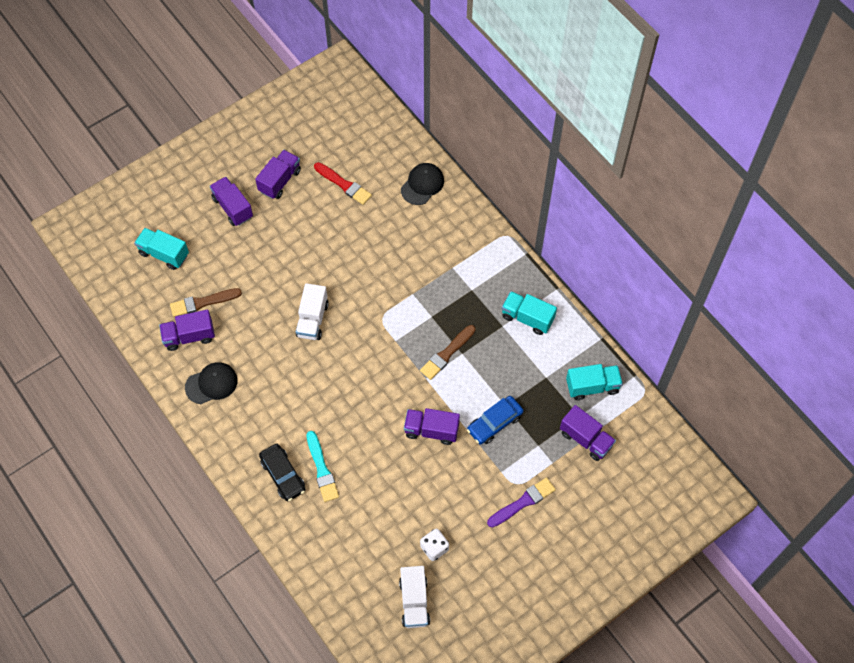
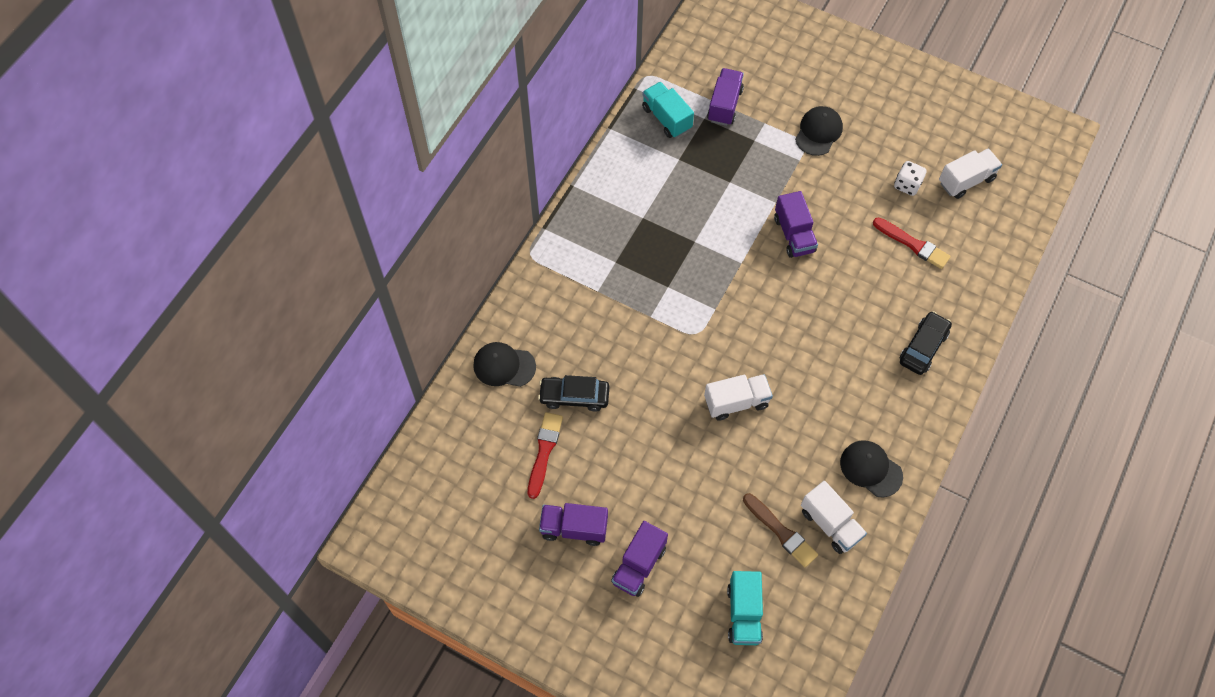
camera: 115 degrees left, 0 degrees up
purple truck [159,310,215,351] -> white truck [801,481,867,554]
turquoise brush [307,431,339,502] -> none
brown brush [420,325,476,380] -> none
blue car [467,396,524,445] -> none
purple brush [487,477,556,528] -> black cap [795,106,843,156]
turquoise truck [502,291,557,335] -> none
none -> black car [538,375,609,412]
none -> red brush [873,217,951,269]

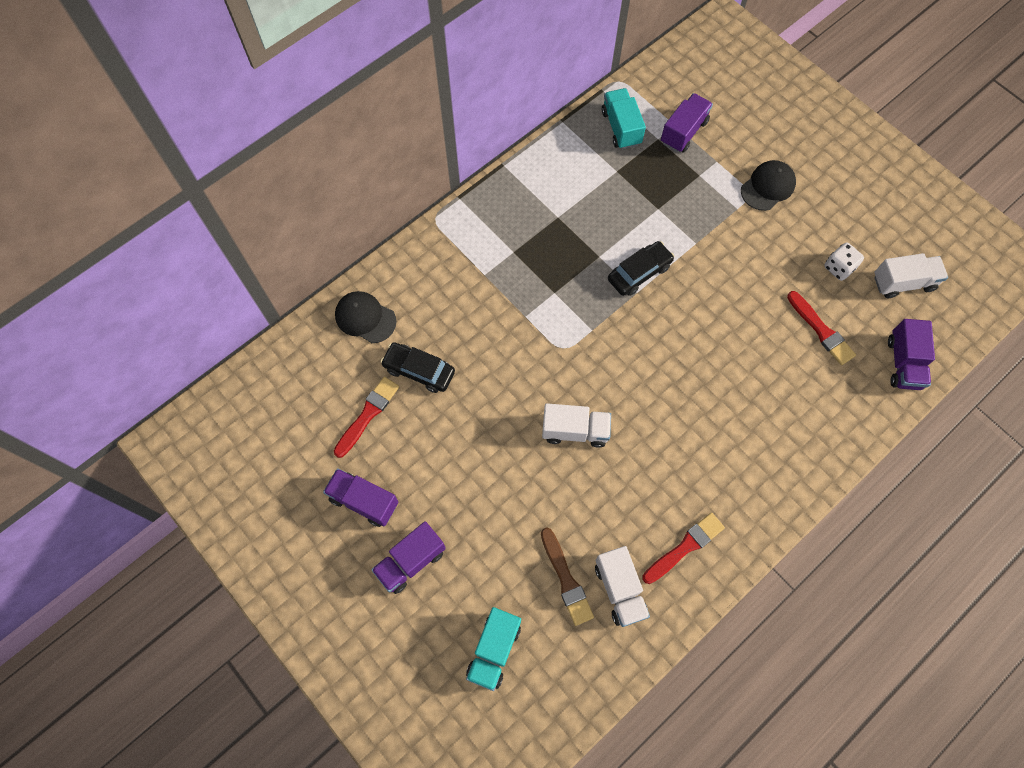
camera: 20 degrees right, 5 degrees up
purple truck [774,191,818,258] -> purple truck moved to [888,319,935,390]
black cap [840,440,903,497] -> red brush [642,512,725,584]
black car [900,311,952,375] -> black car moved to [608,241,674,296]

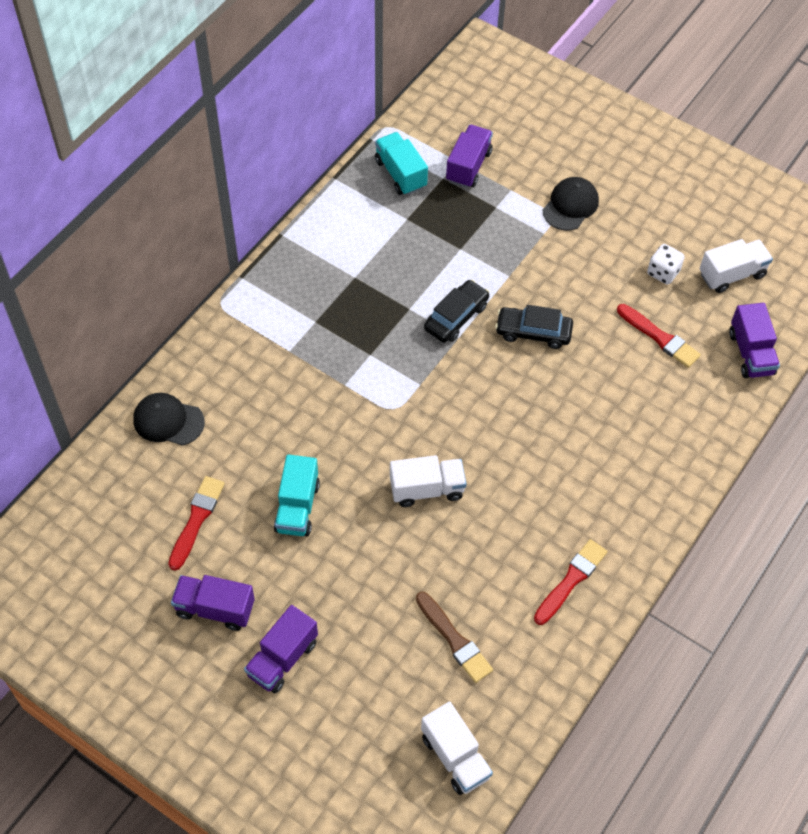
camera: 15 degrees left, 10 degrees down
black car [381,343,455,393] -> black car moved to [495,305,573,349]
turquoise truck [466,607,521,691] -> turquoise truck moved to [274,454,320,536]
white truck [595,546,650,627] -> white truck moved to [421,701,493,795]

